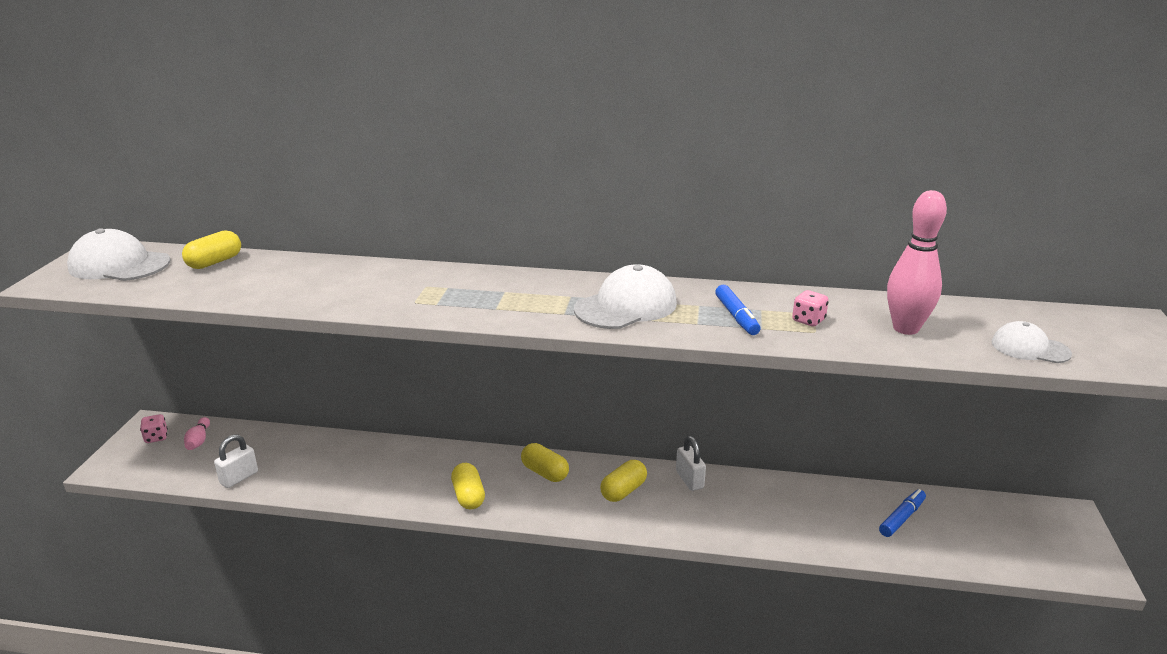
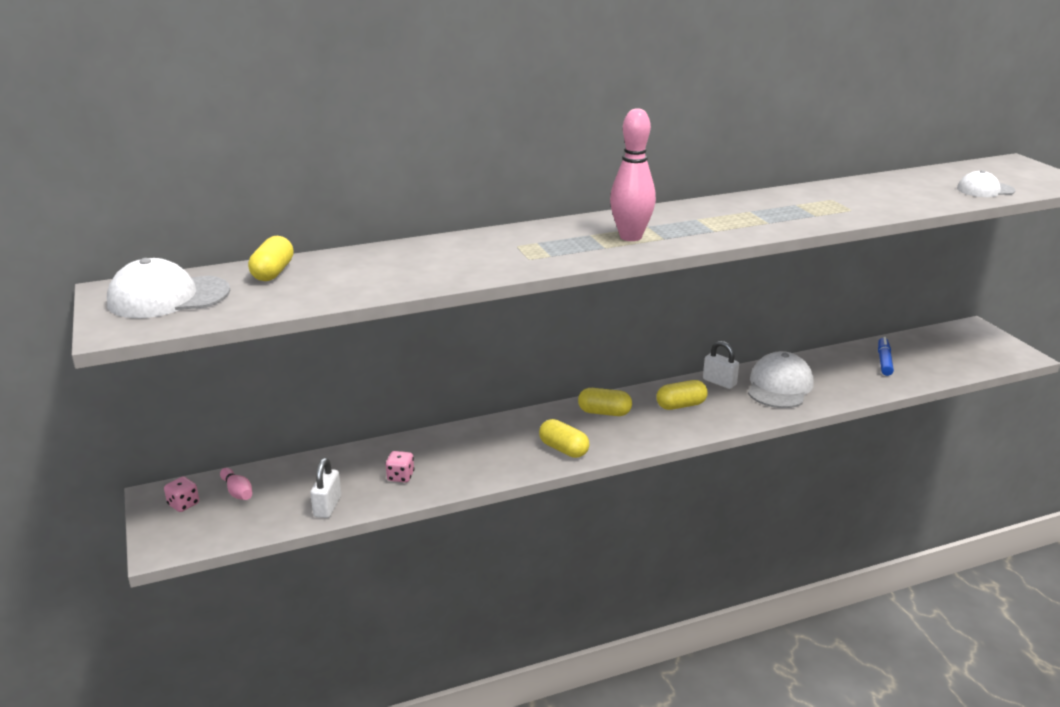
camera: 30 degrees left, 0 degrees up
white cap [574,264,677,329] -> white cap moved to [748,351,814,408]
yellow capsule [600,460,647,502] -> yellow capsule turned 60 degrees clockwise [656,380,708,410]
blue marker [715,285,761,335] -> none
pink dice [792,290,829,327] -> pink dice moved to [385,451,415,483]
pink bowling pin [887,190,947,335] -> pink bowling pin moved to [610,108,656,241]

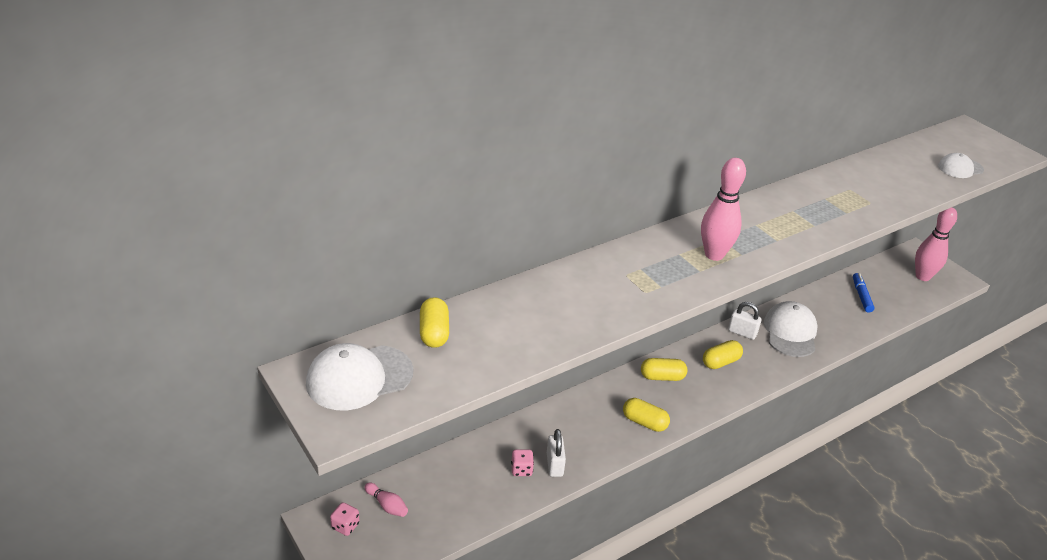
camera: 15 degrees left, 10 degrees up
white padlock [310,458,341,518] -> white padlock moved to [547,429,566,477]
none -> pink bowling pin [915,207,957,281]

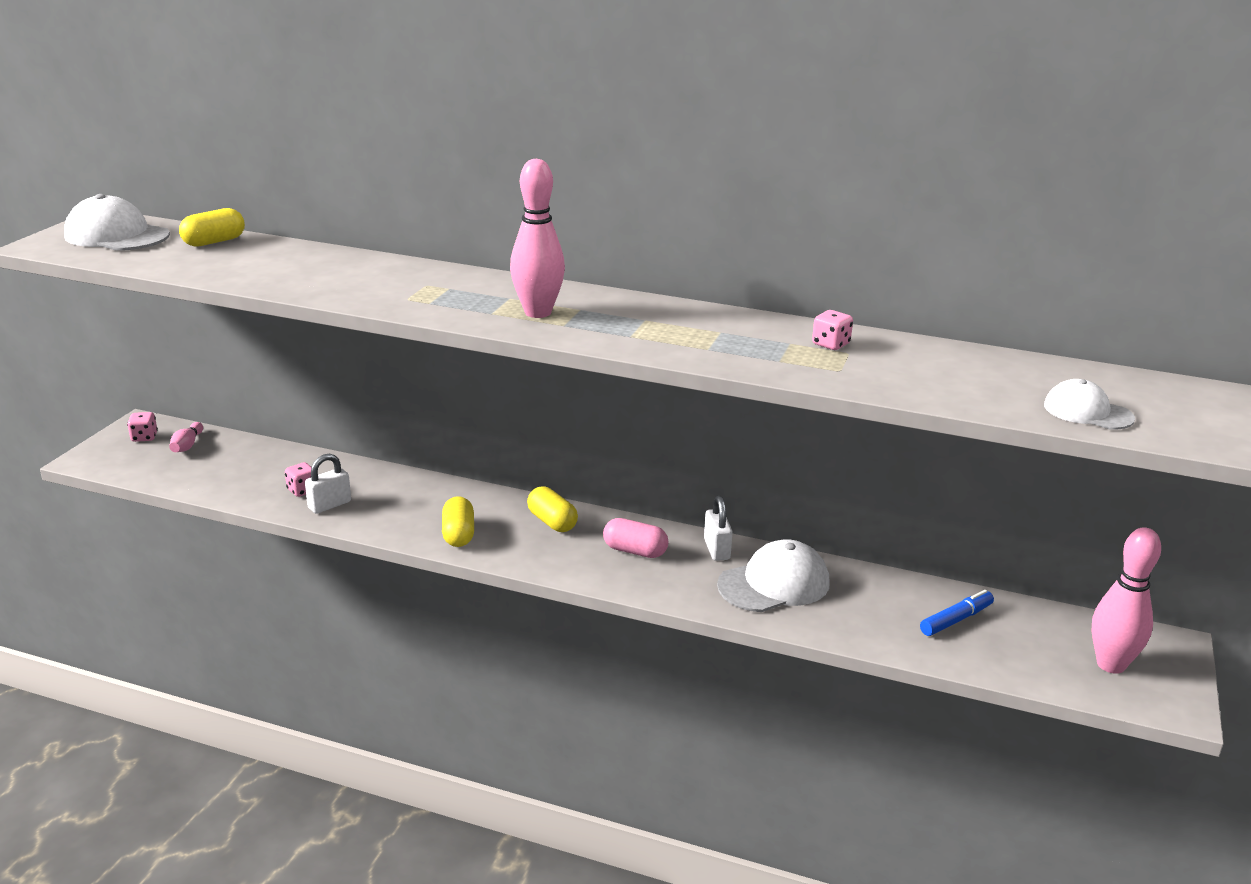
camera: 55 degrees right, 10 degrees down
yellow capsule [703,340,743,369] -> pink capsule [603,518,668,558]
none -> pink dice [812,310,853,350]

